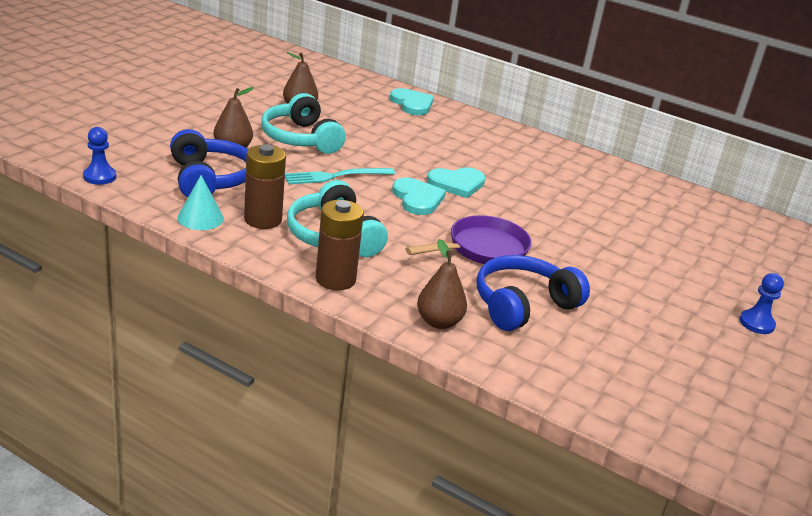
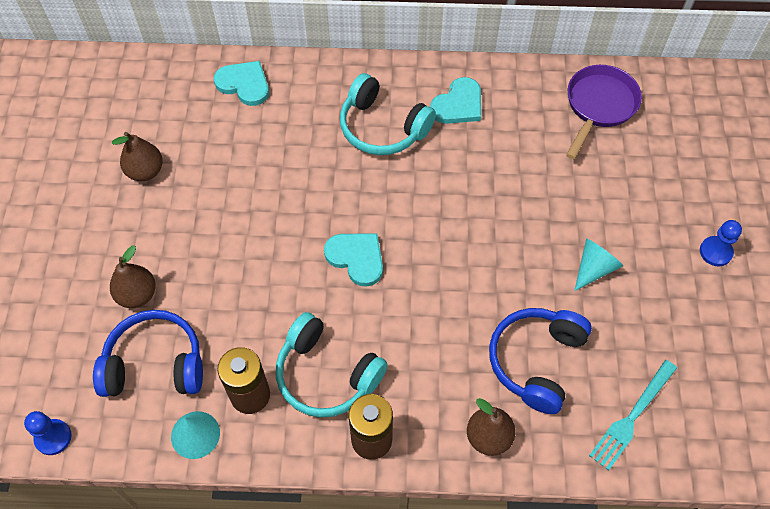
camera: 25 degrees left, 30 degrees up
blue headphones [170,129,248,197] -> blue headphones turned 45 degrees counterclockwise [93,310,203,397]
turquoise headphones [261,93,346,154] -> turquoise headphones moved to [340,73,436,155]
turquoise fork [285,168,395,184] -> turquoise fork moved to [589,360,677,471]
purple pan [405,215,532,264] -> purple pan moved to [566,65,642,159]
turquoise heart [427,167,485,198] -> turquoise heart moved to [430,77,481,124]
none -> turquoise cone [574,239,623,291]

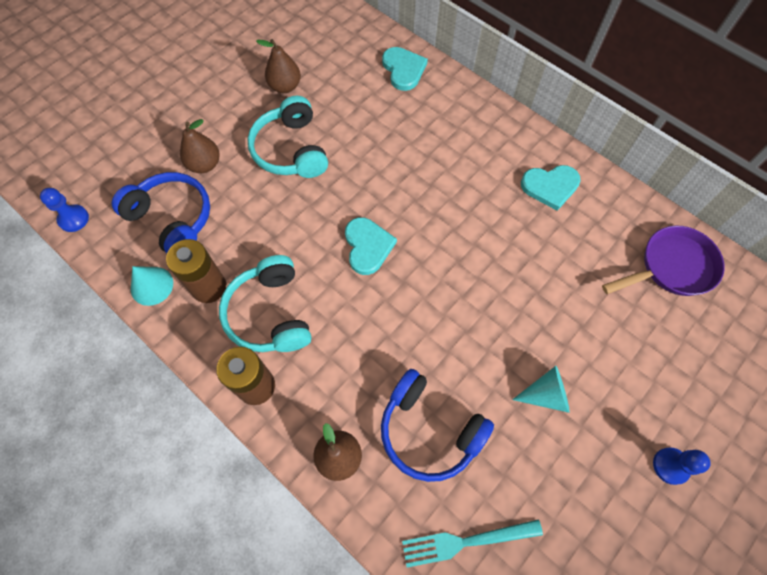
camera: 40 degrees right, 5 degrees up
turquoise headphones [340,73,436,155] -> turquoise headphones moved to [247,96,328,178]
blue headphones [489,308,592,414] -> blue headphones turned 120 degrees counterclockwise [381,369,494,482]

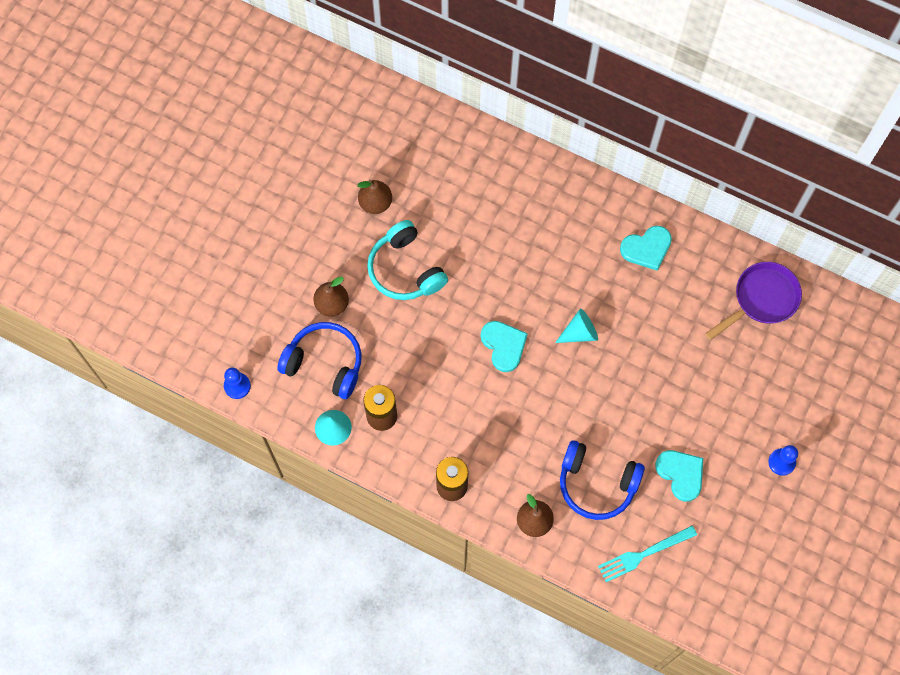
camera: 15 degrees left, 5 degrees up
turquoise headphones [219,255,311,352] -> none
turquoise heart [382,47,428,91] -> turquoise heart moved to [655,450,703,502]
turquoise cone [512,366,570,413] -> turquoise cone moved to [555,309,598,343]

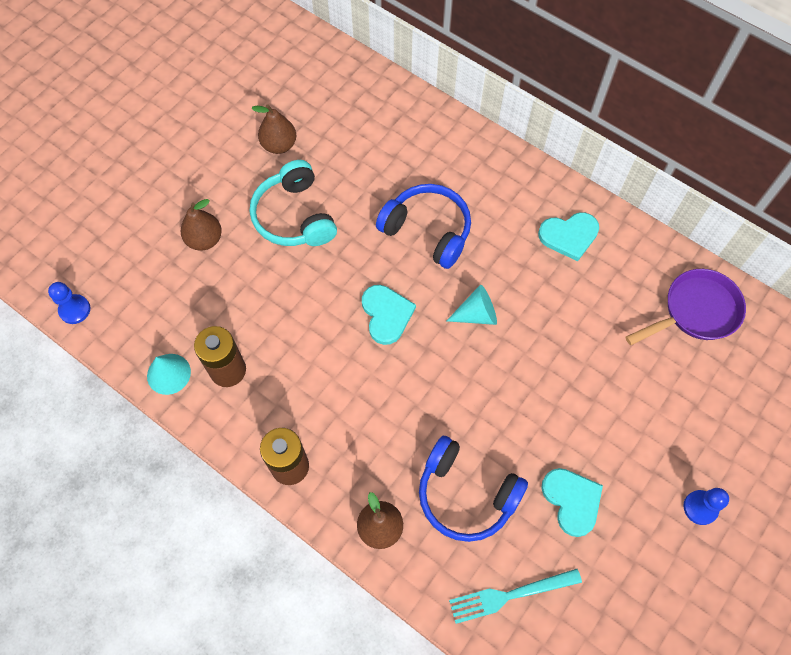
camera: 10 degrees right, 5 degrees down
blue headphones [277,322,362,399] -> blue headphones moved to [376,184,471,269]

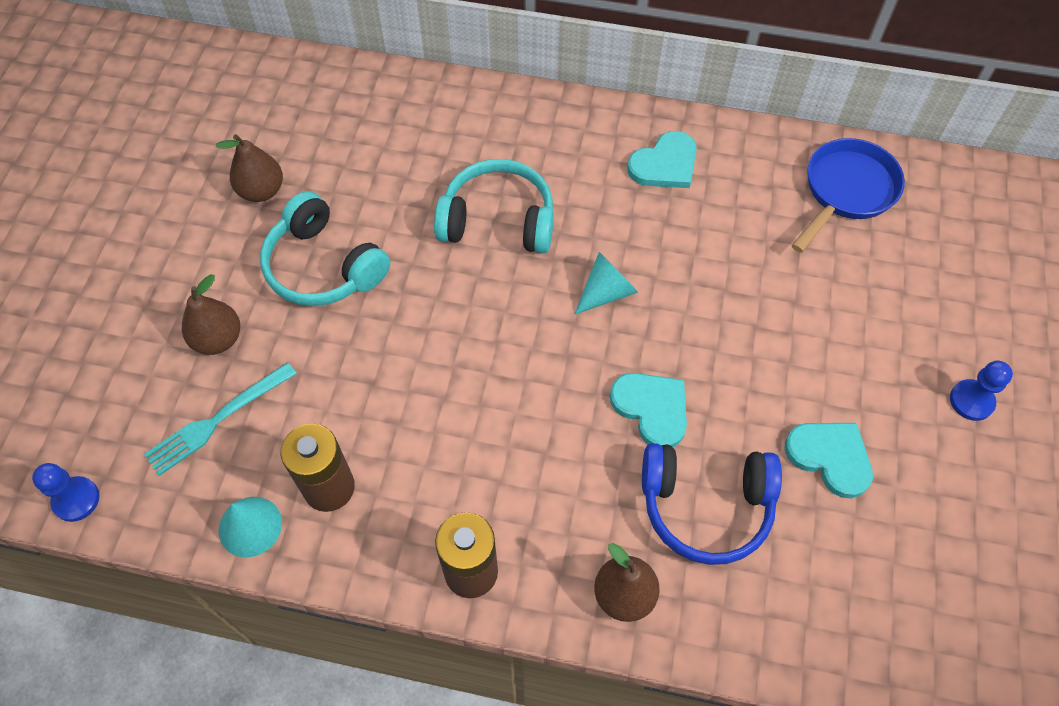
camera: 25 degrees left, 5 degrees down
turquoise heart [362,285,416,345] -> turquoise heart moved to [610,373,687,447]
blue headphones [376,184,471,269] -> turquoise headphones [434,159,554,253]
turquoise fork [449,569,582,624] -> turquoise fork moved to [144,362,297,476]
purple pan [625,269,746,345] -> blue pan [792,138,905,253]

